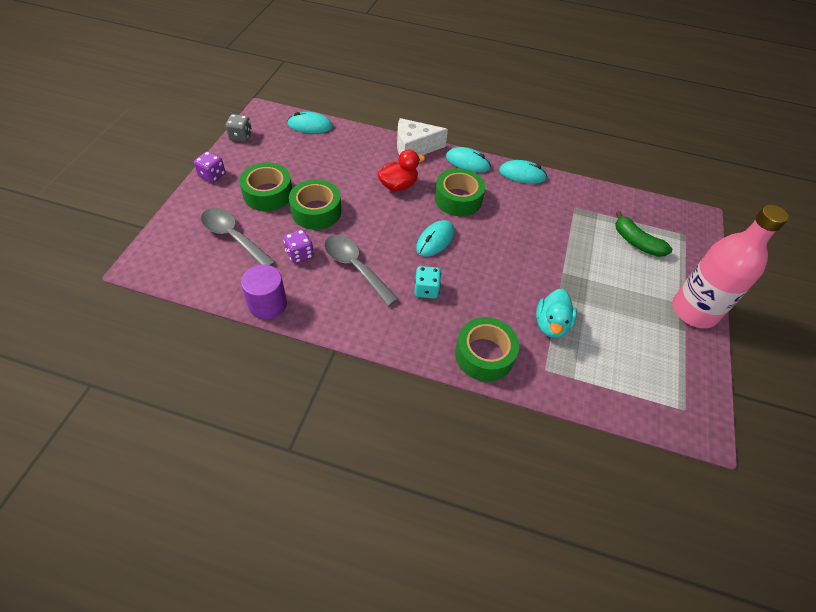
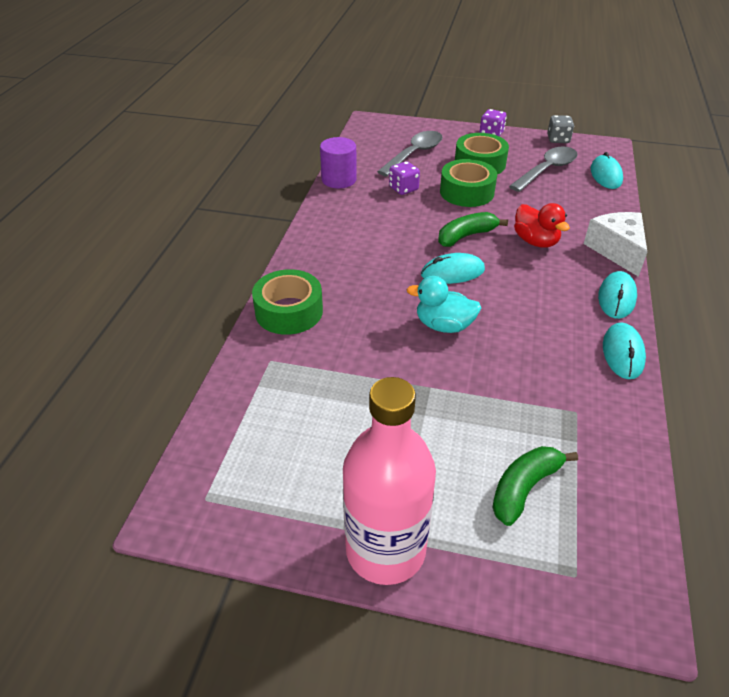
camera: 90 degrees right, 10 degrees down
grey spoon [324,235,399,306] -> grey spoon moved to [509,147,578,192]
turquoise dice [414,266,441,299] -> none
turquoise mouse [416,220,454,257] -> turquoise mouse turned 45 degrees counterclockwise [421,253,485,284]
green tape [435,168,485,216] -> none
turquoise duck [536,289,577,338] -> turquoise duck moved to [406,276,481,333]
none -> green banana [438,212,508,247]

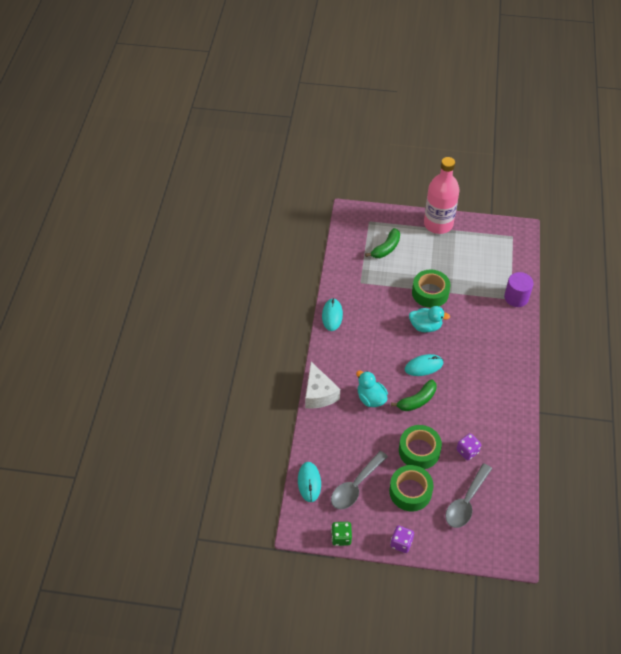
camera: 175 degrees right, 10 degrees up
green tape [252,269,323,335] -> green tape moved to [412,270,450,308]
purple cylinder [320,137,357,188] -> purple cylinder moved to [504,272,533,307]
red duck [514,203,570,248] -> turquoise duck [356,370,388,407]
grey dice [547,115,574,143] -> green dice [331,522,352,546]
turquoise mouse [598,271,637,319] -> none

